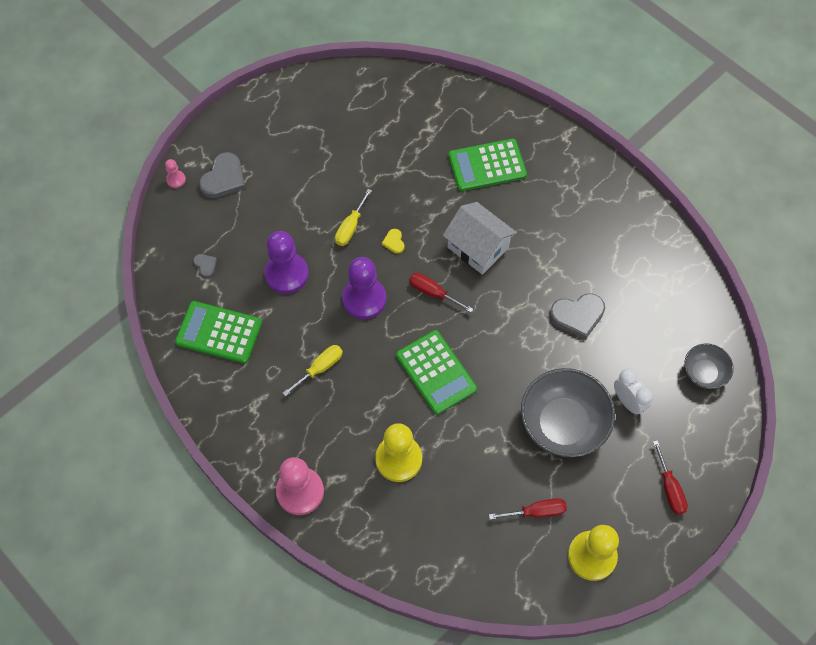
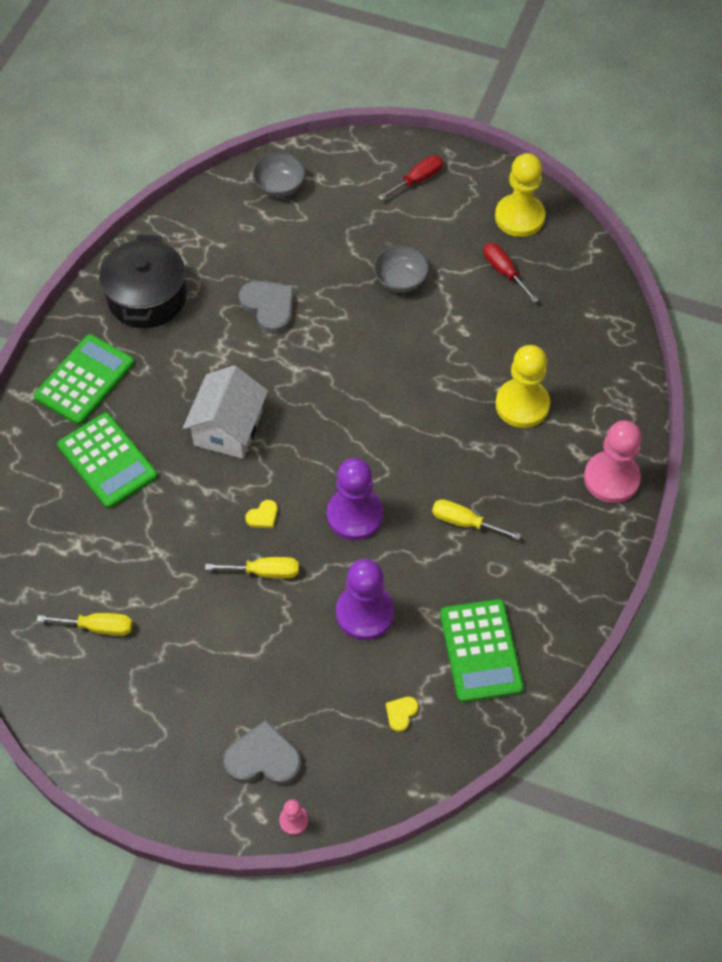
camera: 115 degrees left, 5 degrees down
grey heart [193,254,217,278] -> yellow heart [386,697,418,732]
green calculator [396,330,477,415] -> green calculator moved to [34,334,134,425]
red screwdriver [409,273,473,312] -> none
grey bowl [521,368,615,457] -> grey bowl [374,246,429,293], size x0.54
white clock [614,369,653,415] -> none
none -> yellow screwdriver [37,613,133,636]
none -> black pot [99,235,186,328]

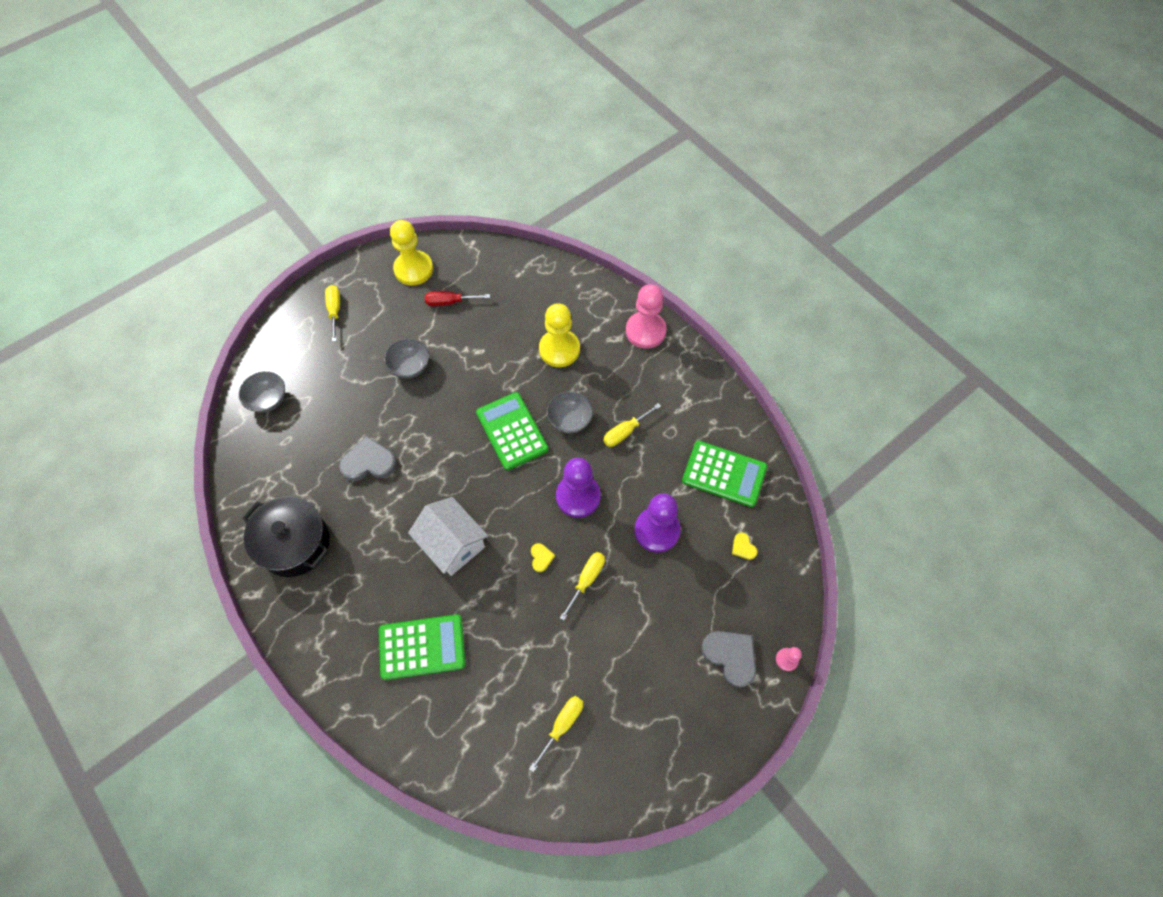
camera: 60 degrees left, 5 degrees up
green calculator [34,334,134,425] -> green calculator moved to [476,392,548,470]
grey heart [223,720,301,785] -> grey heart turned 105 degrees clockwise [701,631,756,688]
red screwdriver [378,155,443,200] -> yellow screwdriver [325,285,340,342]
none -> grey bowl [547,391,593,434]

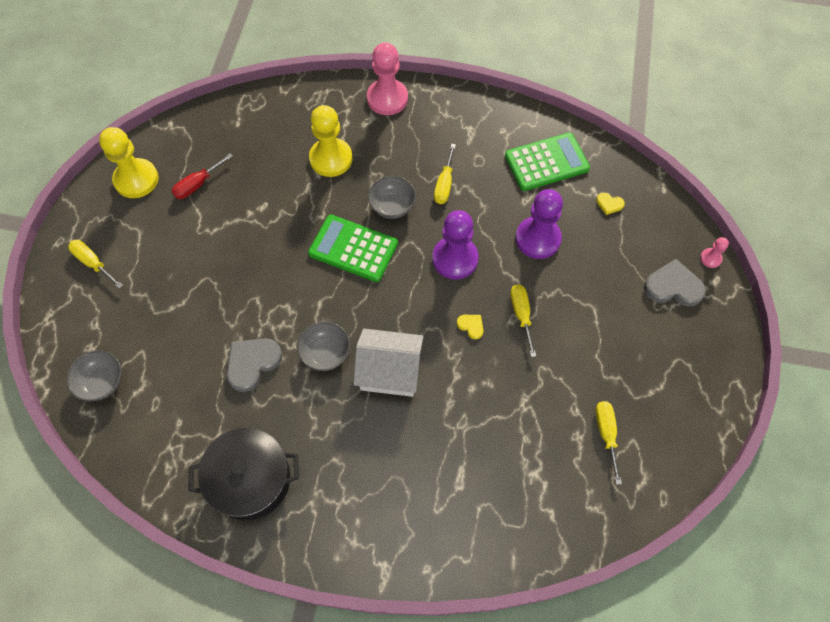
camera: 40 degrees left, 0 degrees up
green calculator [379,614,466,680] -> none
grey bowl [384,338,429,378] -> grey bowl moved to [297,322,350,371]

